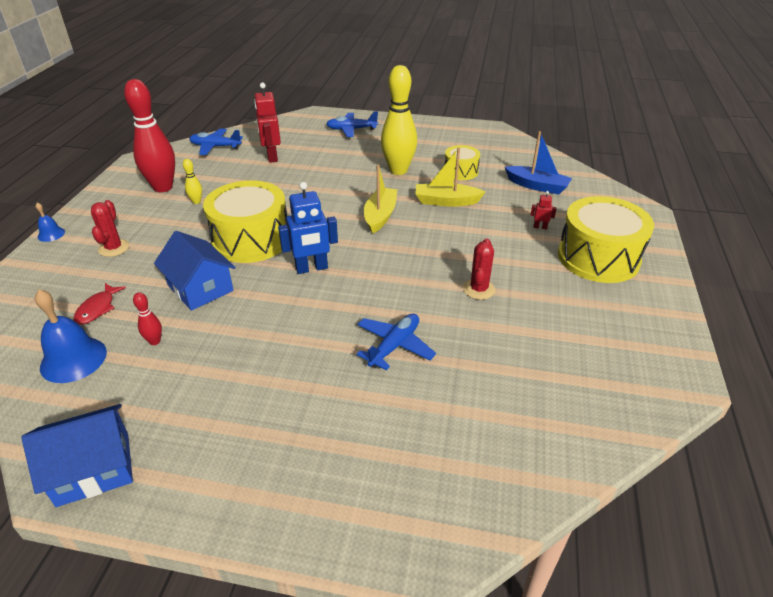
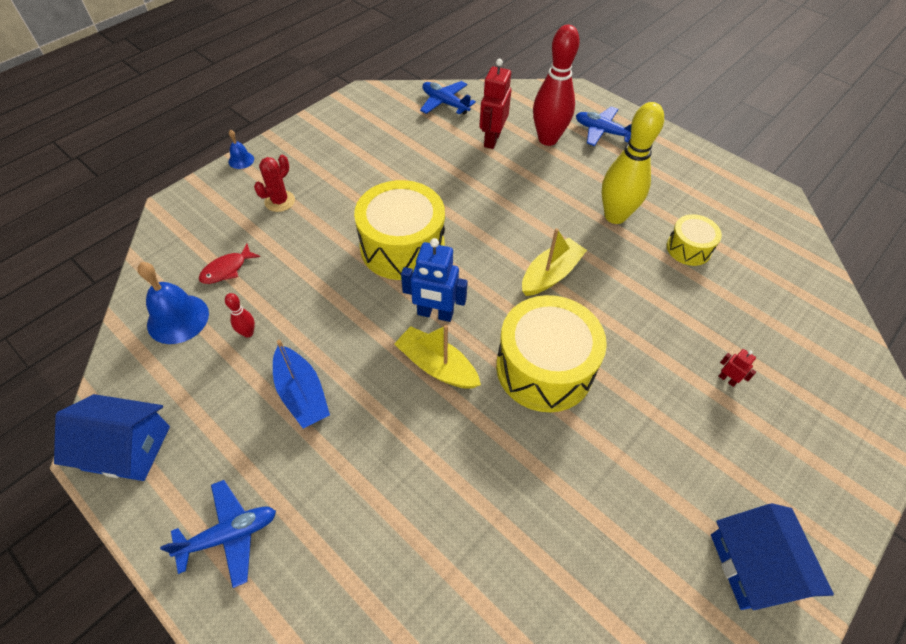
camera: 30 degrees right, 15 degrees up
red bowling pin [124,79,175,192] -> red bowling pin moved to [533,25,580,146]
blue house [154,231,236,311] -> blue house moved to [711,503,834,610]
yellow bowling pin [183,159,202,204] -> none
blue plane [357,314,436,370] -> blue plane moved to [160,480,276,588]
yellow boat [415,147,485,206] -> yellow boat moved to [394,325,481,389]
red cactus [463,238,495,300] -> none
blue boat [505,131,572,195] -> blue boat moved to [273,340,330,429]
yellow drum [558,196,654,283] -> yellow drum moved to [496,295,607,412]

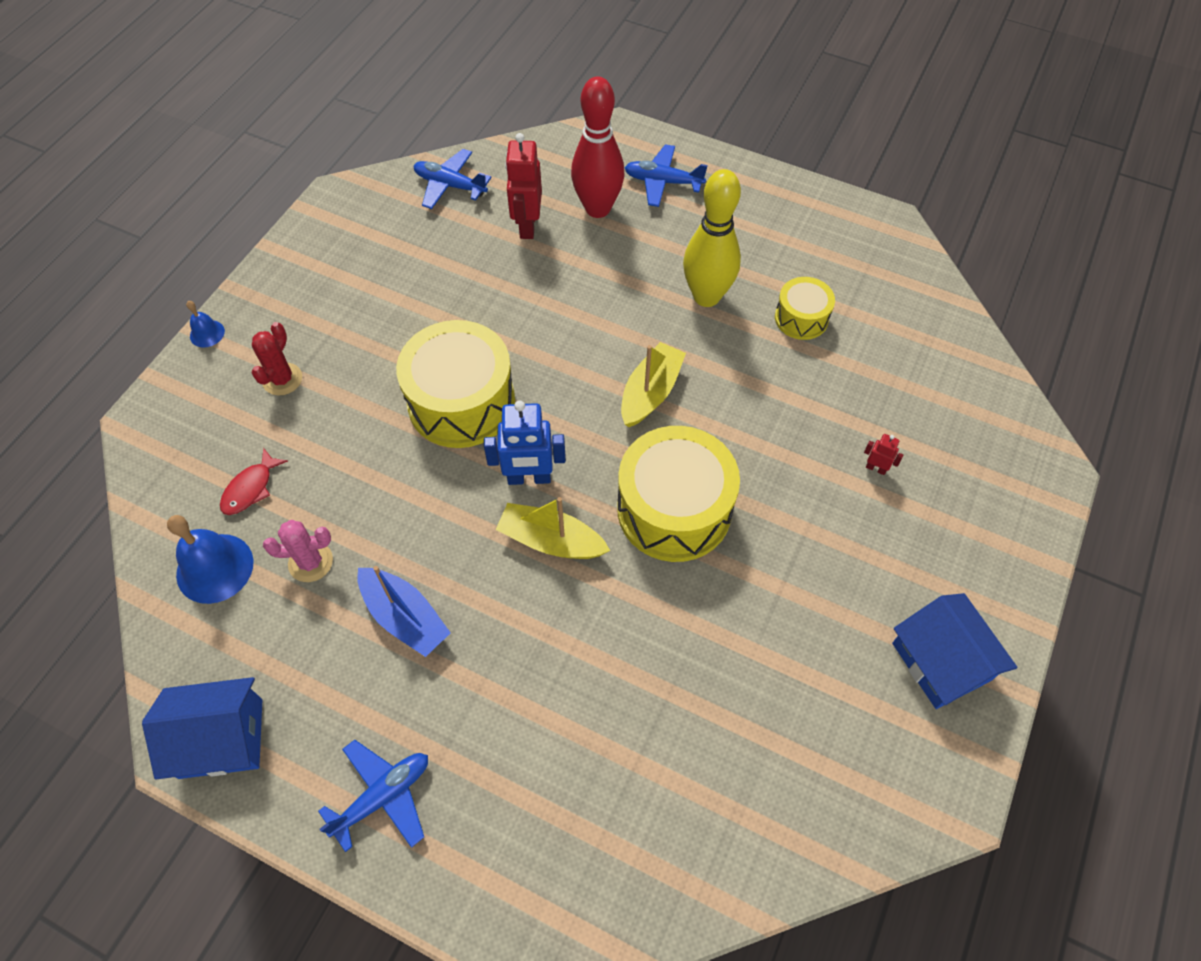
camera: 15 degrees left, 5 degrees up
red bowling pin [225,293,255,338] -> pink cactus [263,520,333,582]

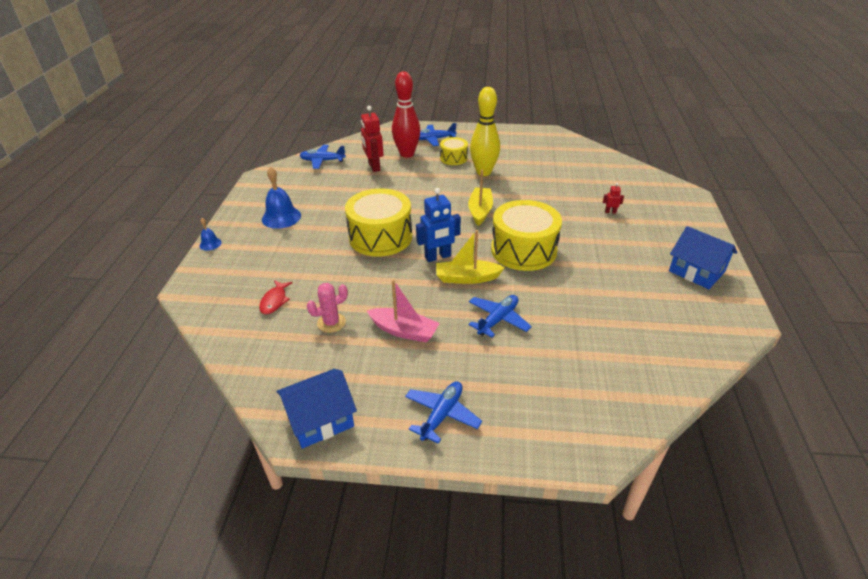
camera: 20 degrees left, 20 degrees down
blue bell [167,515,253,604] -> blue bell moved to [262,167,301,229]
red cactus [252,322,302,396] -> none
blue boat [357,566,451,657] -> pink boat [367,279,439,342]
yellow drum [775,277,835,340] -> yellow drum moved to [440,137,468,165]
none -> blue plane [469,295,532,337]

